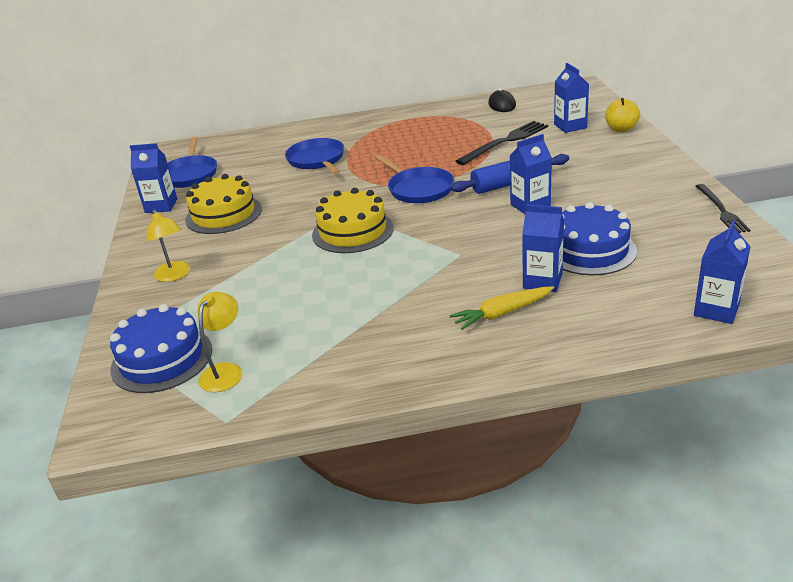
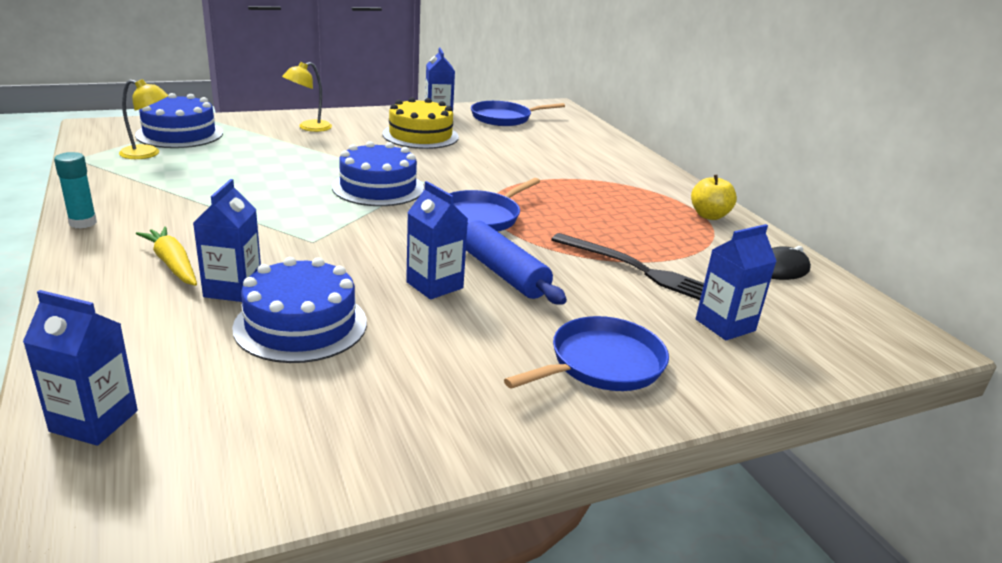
camera: 70 degrees right, 5 degrees down
blue pan [285,138,344,174] -> blue pan moved to [504,316,669,391]
yellow cake [312,188,394,253] -> blue cake [332,141,424,206]
yellow apple [605,98,640,132] -> yellow apple moved to [691,174,737,220]
black fork [696,184,751,233] -> none
none -> turquoise glue stick [54,152,97,229]

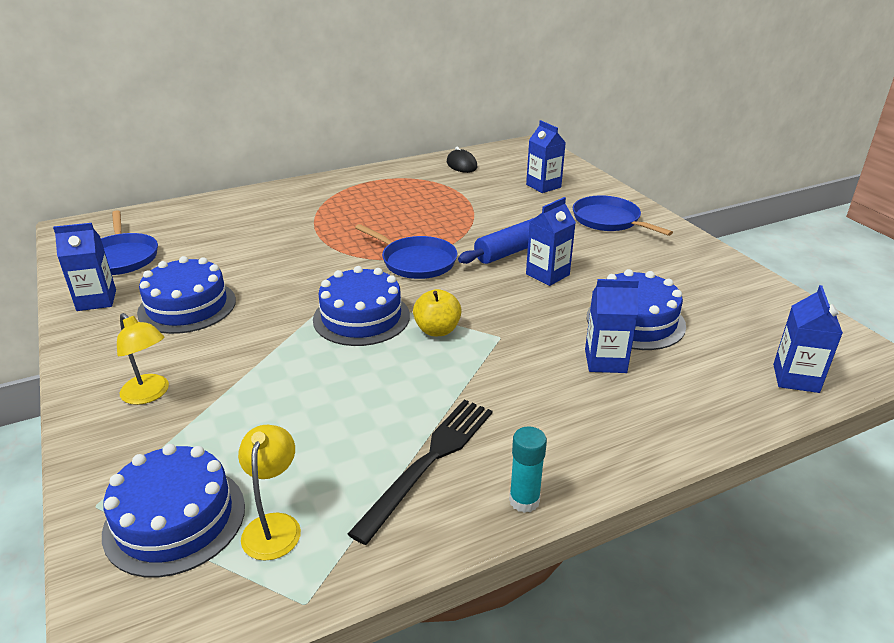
camera: 90 degrees left, 5 degrees up
yellow carrot [136,226,197,286] -> none
yellow cake [382,97,459,149] -> blue cake [137,256,236,334]
black fork [551,233,704,300] -> black fork moved to [348,399,492,545]
yellow apple [691,174,737,220] -> yellow apple moved to [413,289,462,336]

